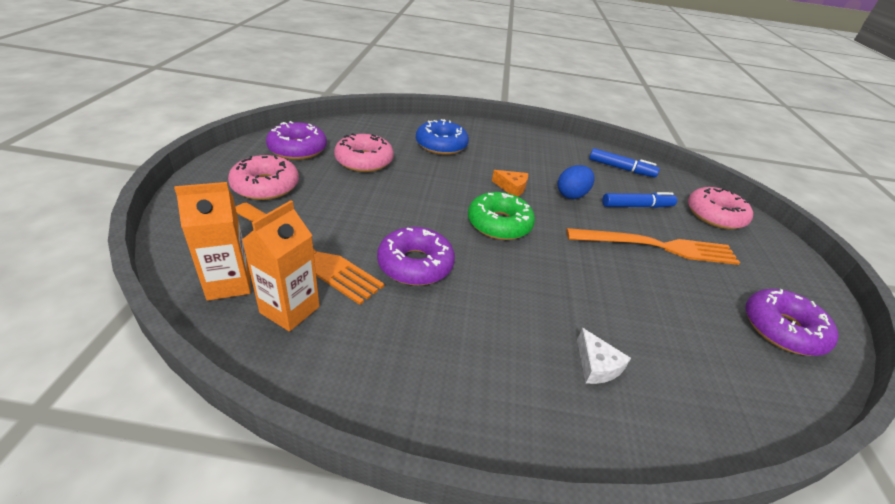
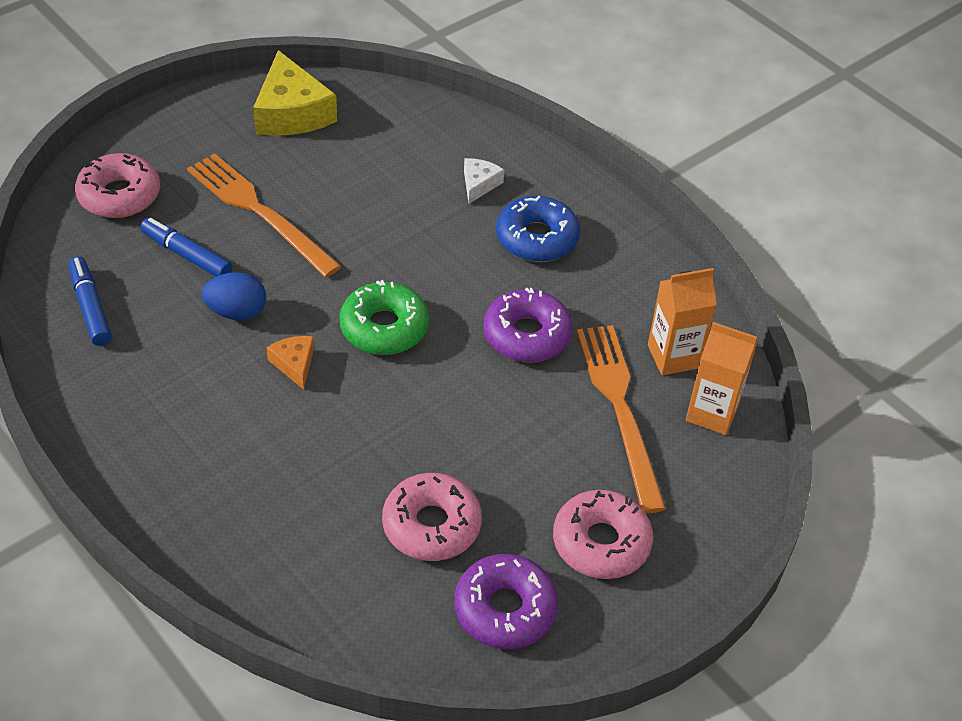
camera: 135 degrees left, 10 degrees up
blue donut [416,119,469,155] -> blue donut moved to [496,196,580,262]
purple donut [746,289,839,356] -> yellow cheese [253,50,337,136]

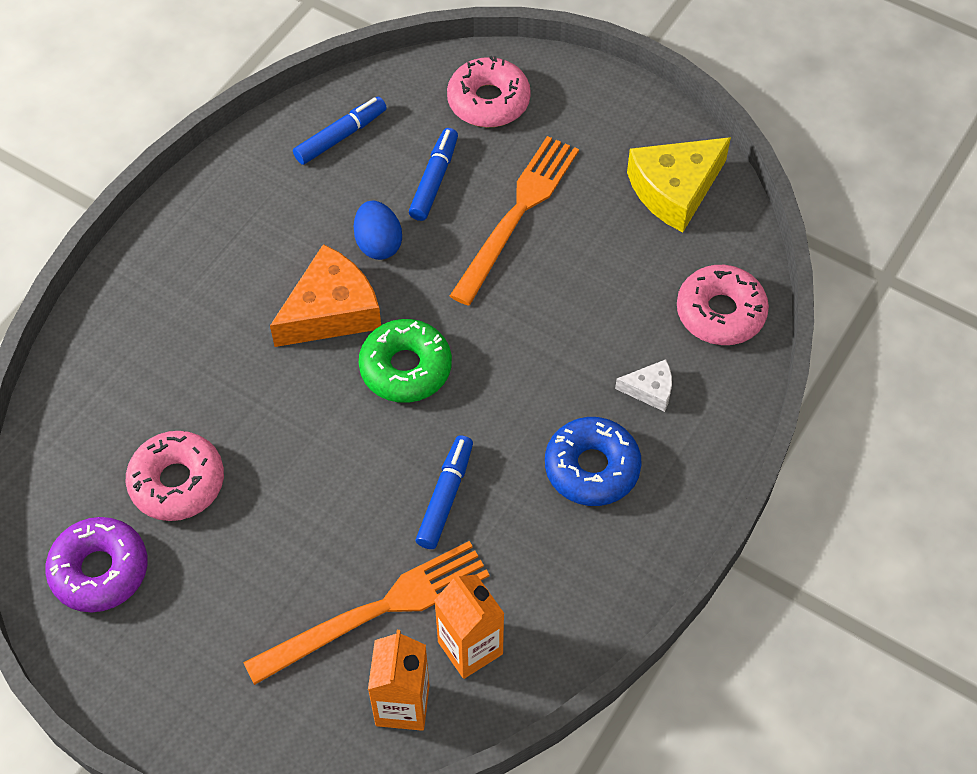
camera: 75 degrees right, 10 degrees up
orange cheese [267,336,314,390] -> orange cheese [270,244,381,347], size x2.00
purple donut [483,288,572,363] -> blue marker [416,435,473,549]
pink donut [553,490,653,579] -> pink donut moved to [677,265,769,345]

